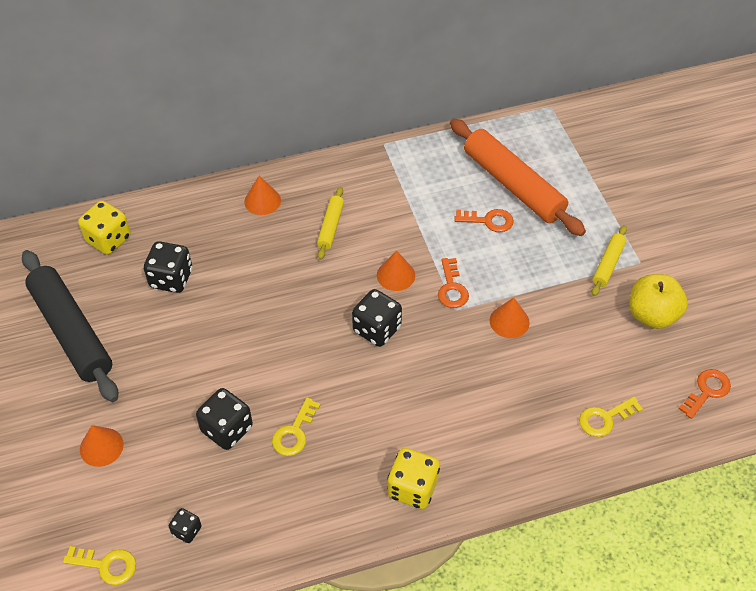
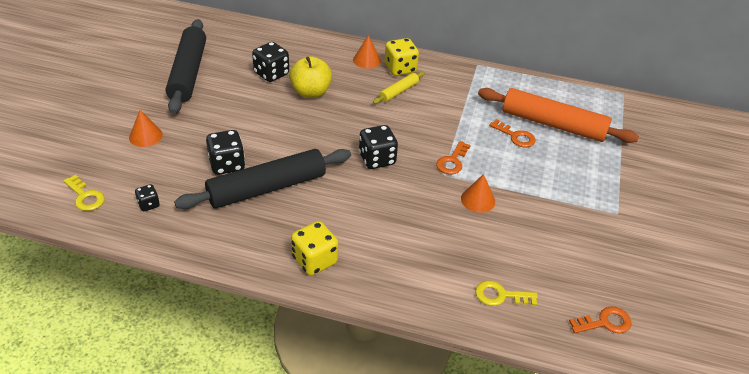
camera: 30 degrees right, 10 degrees down
yellow dice [78,201,131,255] -> yellow dice moved to [385,38,419,76]
yellow key [272,398,320,456] -> black rolling pin [174,149,351,209]
orange cone [377,250,415,291] -> none
orange rolling pin [450,119,586,236] -> orange rolling pin turned 60 degrees counterclockwise [478,88,639,143]
yellow rolling pin [592,225,627,296] -> none
yellow apple [629,274,688,329] -> yellow apple moved to [289,56,332,98]

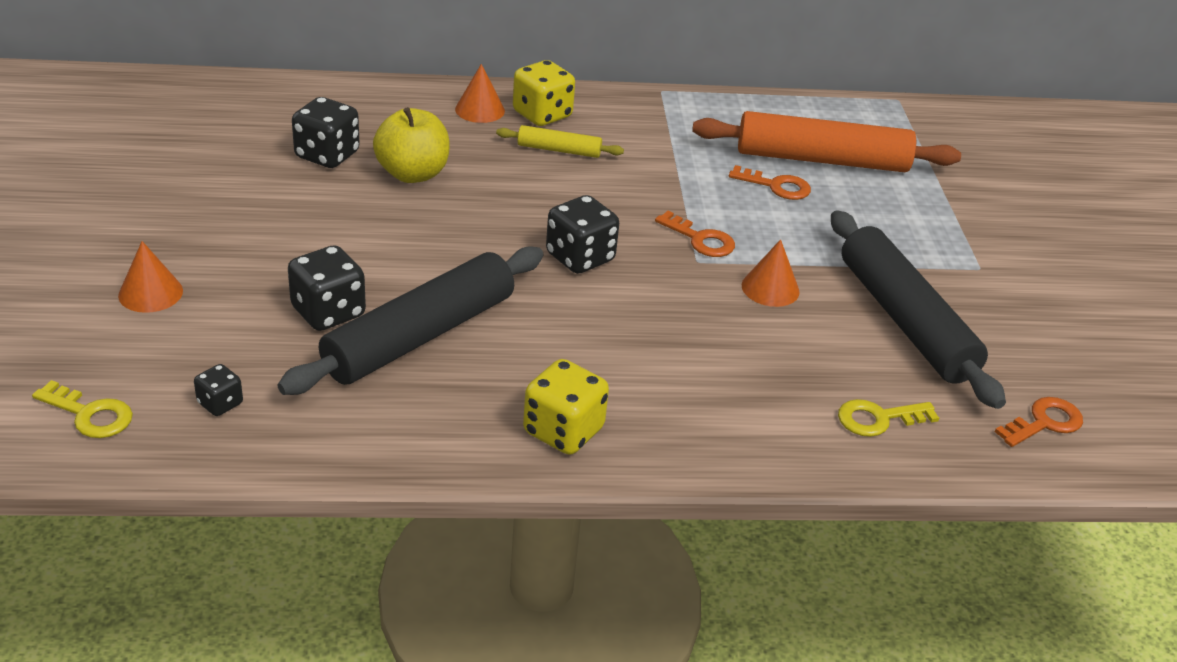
camera: 20 degrees left, 5 degrees down
black rolling pin [166,19,206,114] -> black rolling pin moved to [831,210,1006,409]
yellow rolling pin [373,71,425,104] -> yellow rolling pin turned 75 degrees clockwise [496,125,624,158]
orange key [436,141,471,175] -> orange key turned 60 degrees counterclockwise [655,211,735,257]

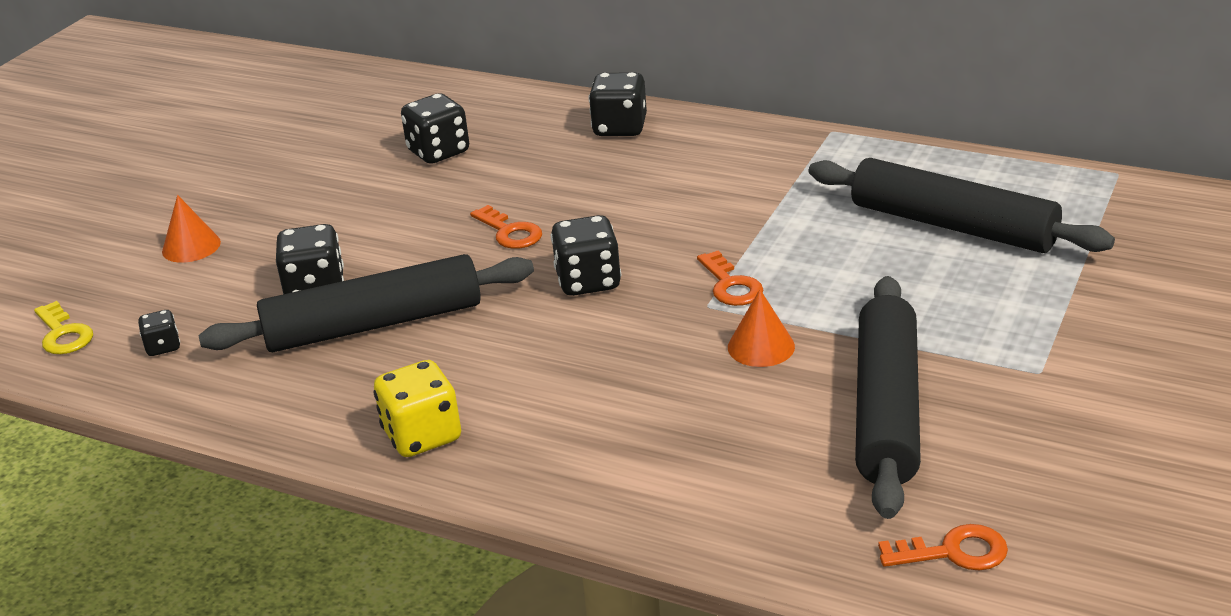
camera: 35 degrees right, 5 degrees down
yellow apple [373,107,450,183] -> none
orange cone [455,64,505,123] -> black dice [589,72,647,136]
yellow rolling pin [496,125,624,158] -> none
yellow dice [513,60,575,126] -> none
orange rolling pin [692,111,961,172] -> black rolling pin [809,158,1115,253]
orange key [729,165,811,200] -> orange key moved to [470,205,542,249]
yellow key [838,399,939,437] -> none

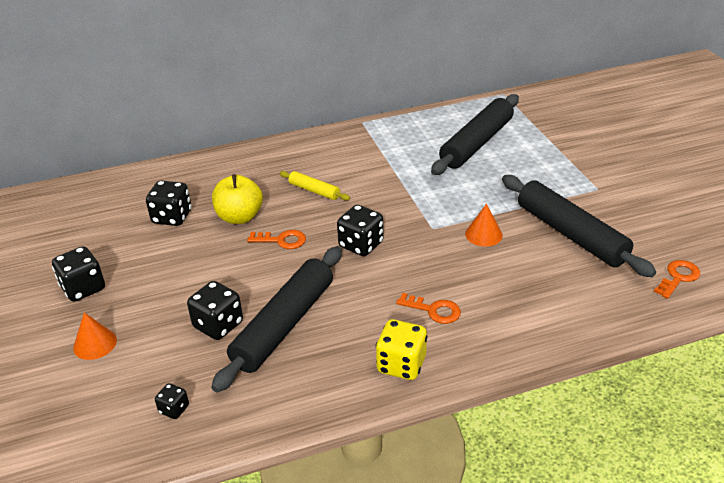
camera: 45 degrees left, 5 degrees up
yellow key [34,301,93,354] -> none
black dice [589,72,647,136] -> black dice moved to [52,246,105,302]
orange key [697,251,764,306] -> orange key moved to [396,293,461,324]
black rolling pin [809,158,1115,253] -> black rolling pin turned 45 degrees counterclockwise [431,94,519,175]
none -> yellow apple [212,174,263,224]
none -> yellow rolling pin [280,171,350,201]

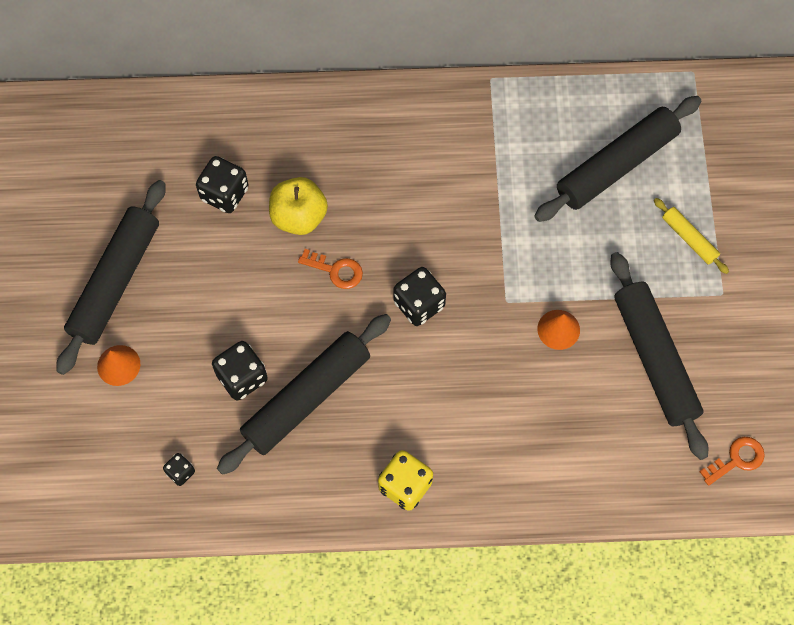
camera: 15 degrees right, 30 degrees up
black dice [52,246,105,302] -> black rolling pin [56,180,166,375]
yellow rolling pin [280,171,350,201] -> yellow rolling pin moved to [654,198,729,274]
orange key [396,293,461,324] -> none

